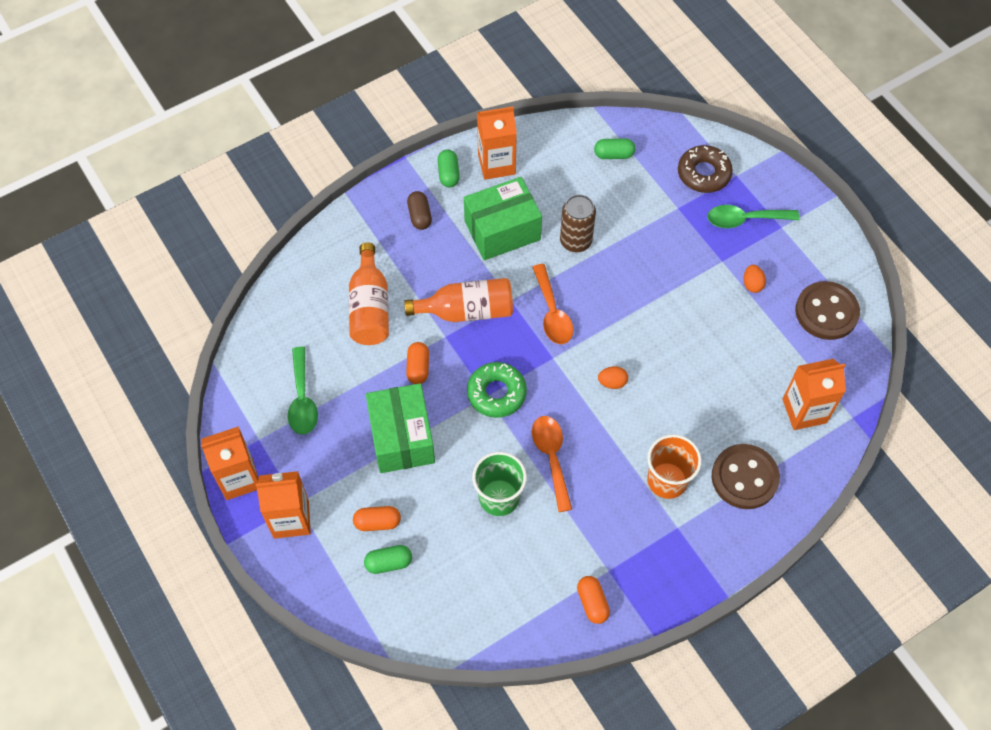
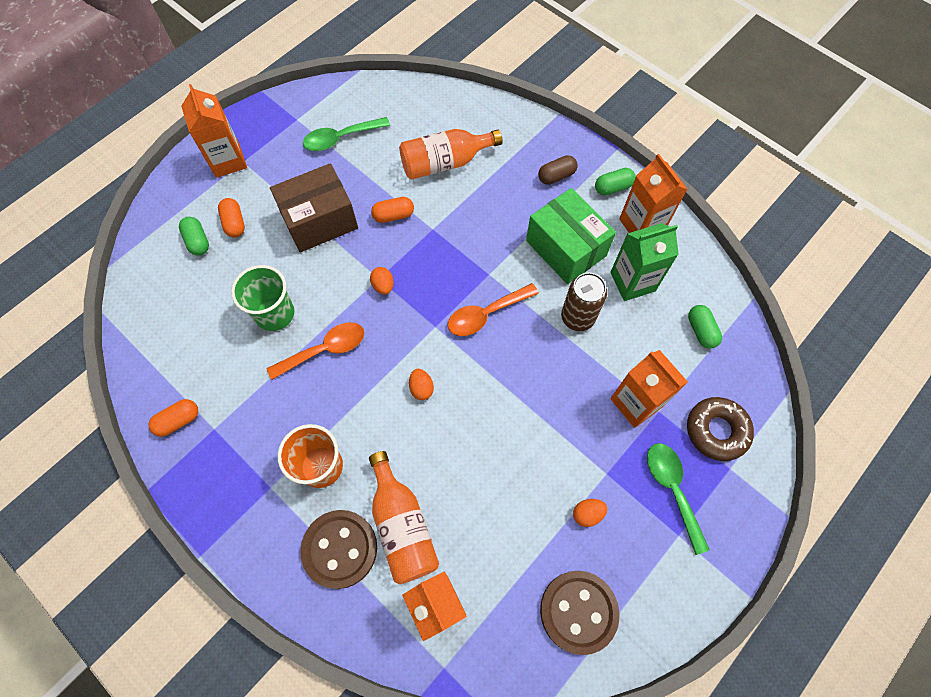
camera: 75 degrees right, 5 degrees up
orange carton [201,426,259,500] -> orange carton moved to [610,350,688,428]
green box [366,383,435,473] -> brown box [270,163,358,252]
orange bottle [404,278,513,322] -> orange bottle moved to [369,451,439,584]
green donut [467,362,527,418] -> orange egg [370,267,394,295]
none -> green carton [610,223,679,301]

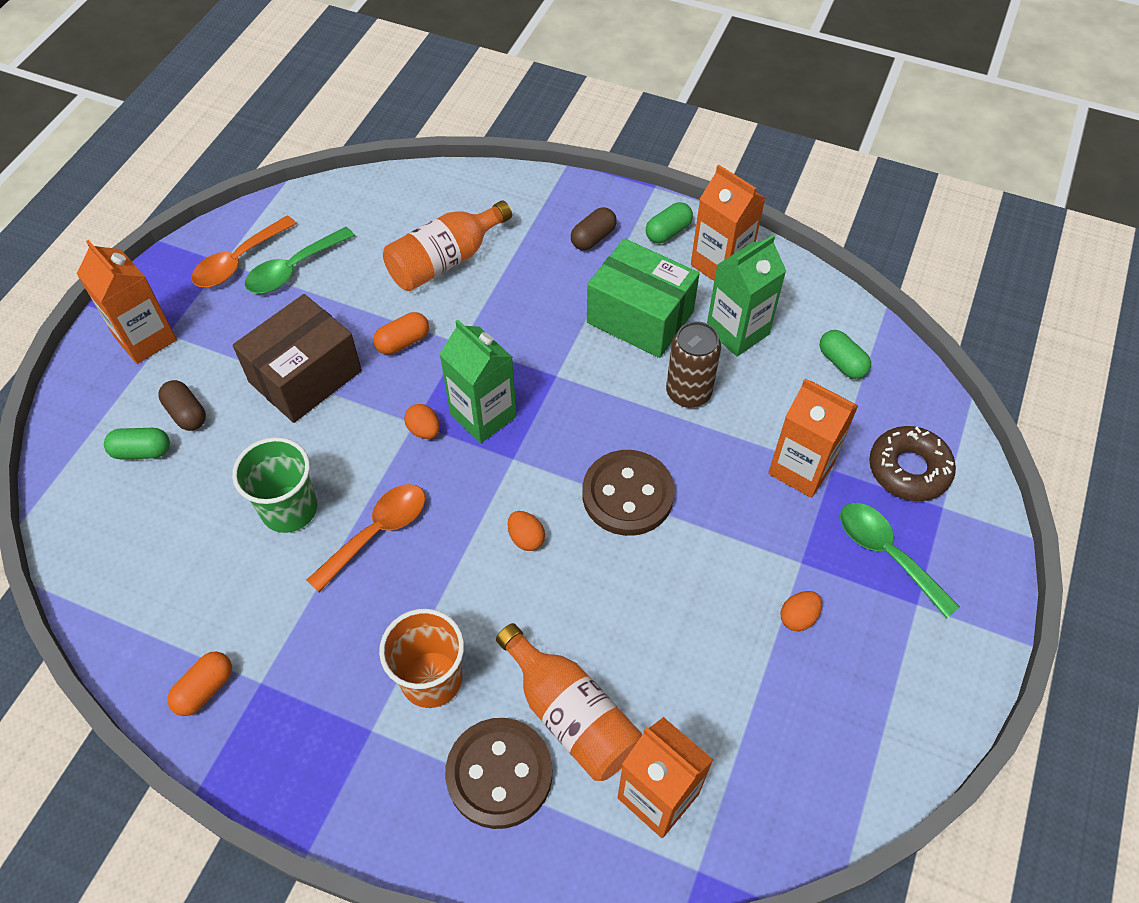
camera: 20 degrees left, 10 degrees down
green capsule [179,217,209,256] -> green capsule turned 45 degrees counterclockwise [104,428,170,459]
orange capsule [218,198,245,237] -> brown capsule [158,380,206,431]
orange spoon [448,283,539,336] -> orange spoon moved to [191,216,297,287]
brown button [540,571,620,655] -> brown button moved to [582,450,675,536]
none -> green carton [440,320,517,443]

